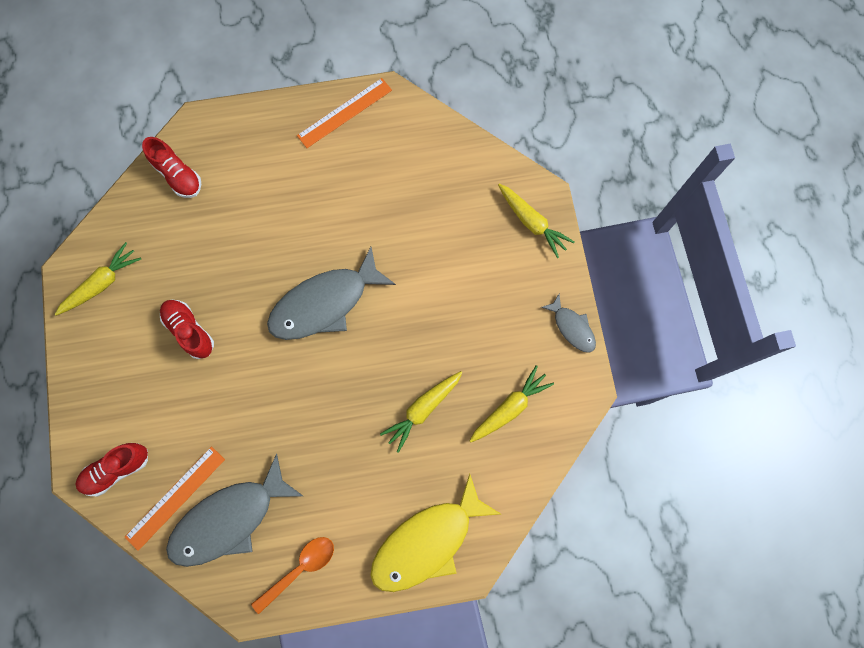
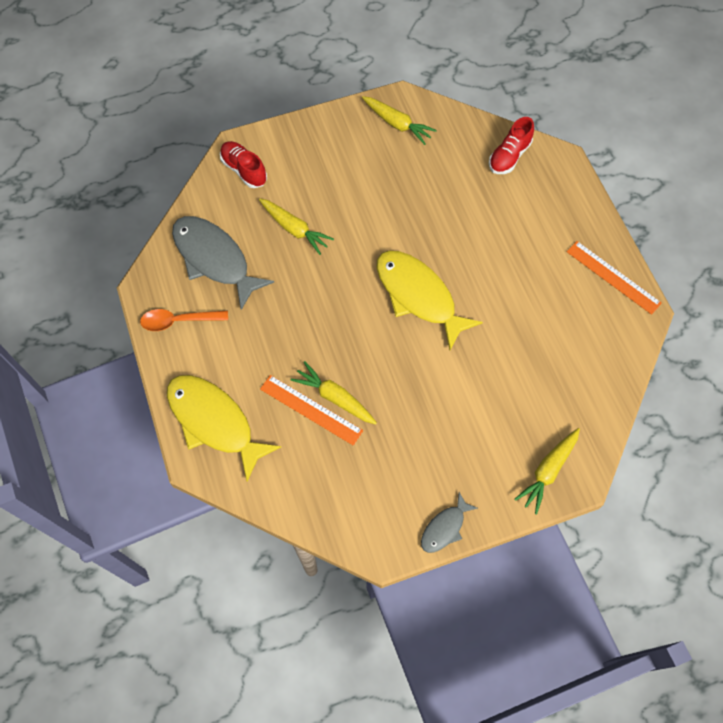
camera: 80 degrees right, 10 degrees down
orange ruler [125,446,225,551] -> orange ruler moved to [260,375,363,446]
red shoe [160,300,214,359] -> none
orange spoon [251,537,334,614] -> orange spoon turned 135 degrees clockwise [140,309,228,331]
grey fish [267,247,396,340] -> yellow fish [377,251,483,350]
yellow carrot [470,365,554,442] -> yellow carrot moved to [259,198,334,255]

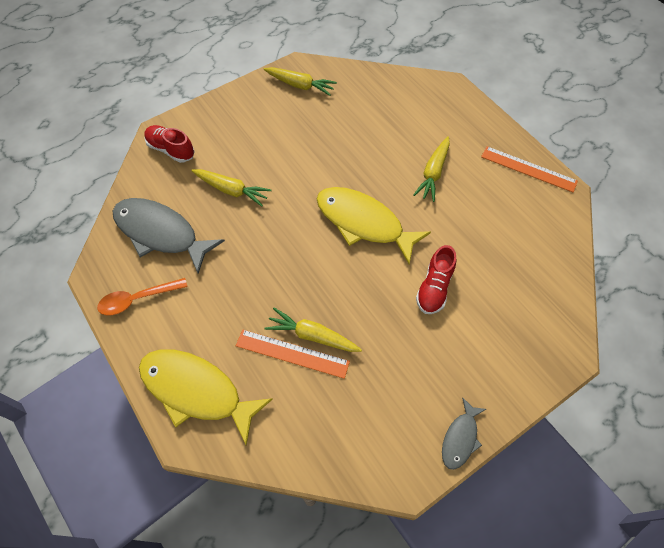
camera: 15 degrees left, 5 degrees down
red shoe [489,117,534,174] -> red shoe moved to [416,245,456,314]
yellow carrot [515,428,580,514] -> yellow carrot moved to [413,136,450,202]

